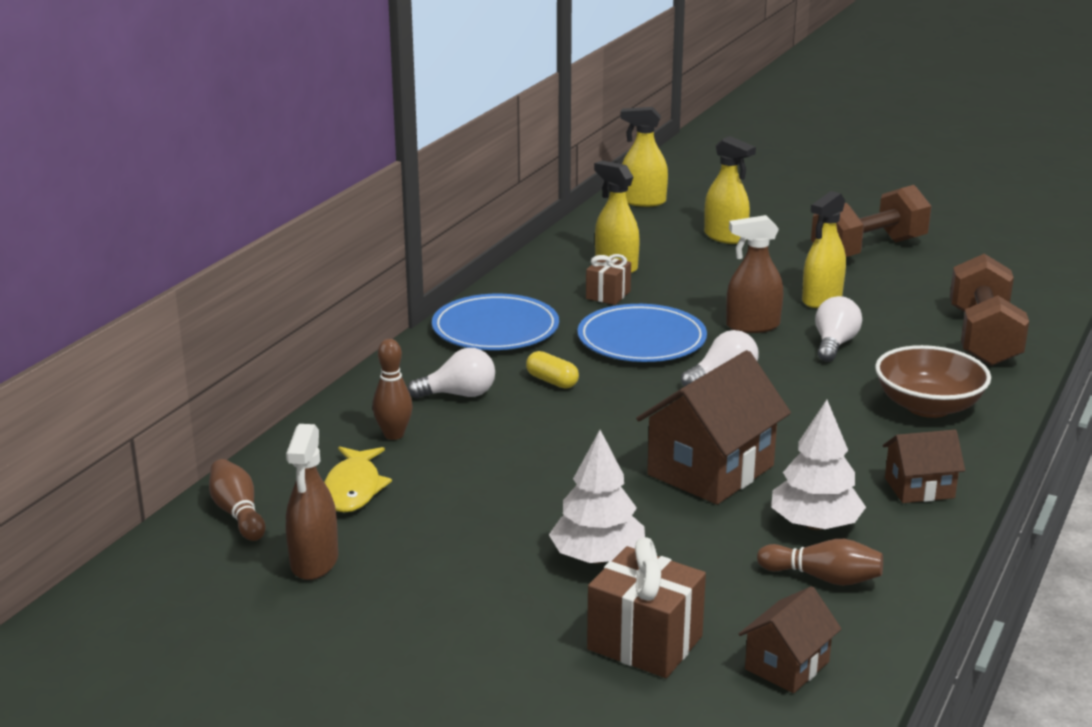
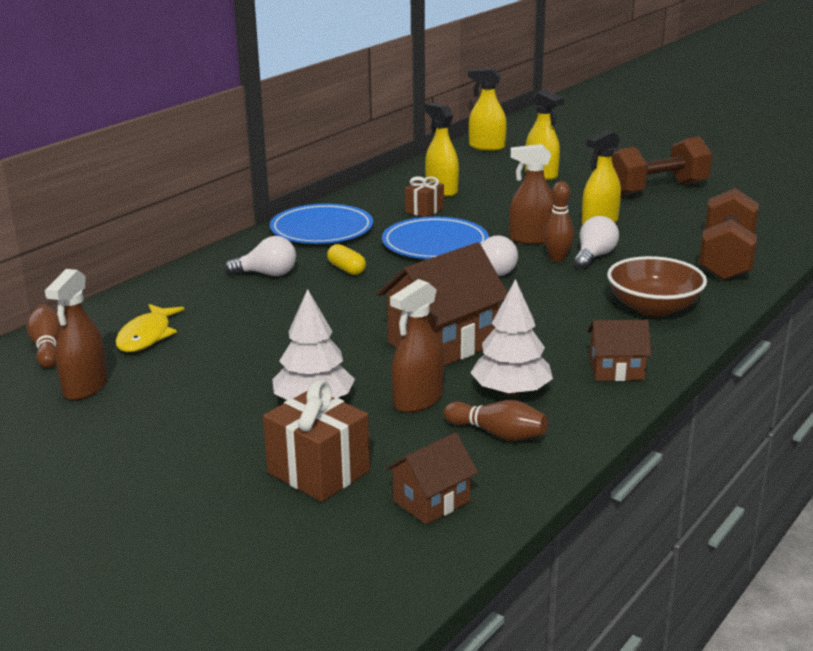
camera: 10 degrees right, 0 degrees up
brown bowling pin [373,339,413,440] -> brown bowling pin moved to [543,181,574,261]
none -> brown spray bottle [390,279,444,413]

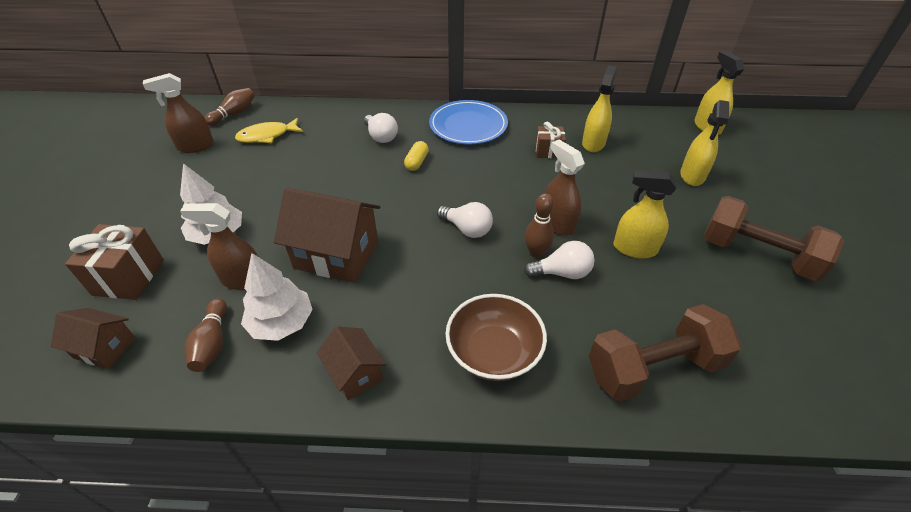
camera: 55 degrees right, 20 degrees up
blue plate [382,217,489,259] -> none

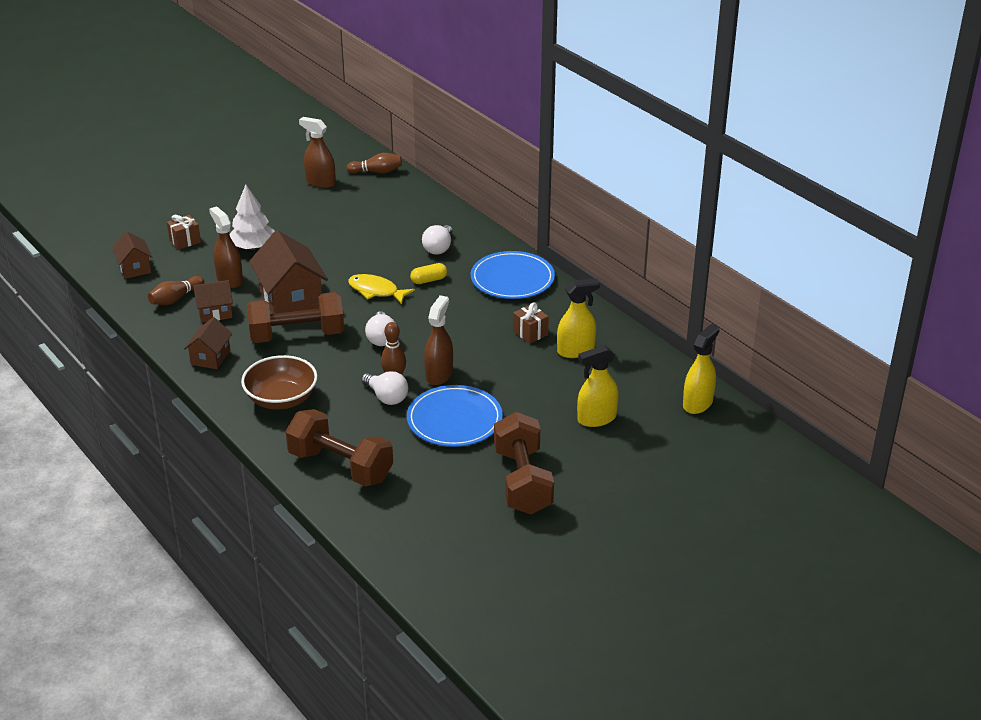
camera: 50 degrees right, 10 degrees down
brown gift [65,224,164,300] -> brown gift [167,215,201,250], size x0.61
yellow fish [235,118,303,143] -> yellow fish moved to [348,274,415,304]
white tree [241,253,313,341] -> brown house [193,280,233,323]
yellow spray bottle [613,171,677,258] -> blue plate [407,385,503,447]
none -> brown dumbbell [247,292,344,343]

